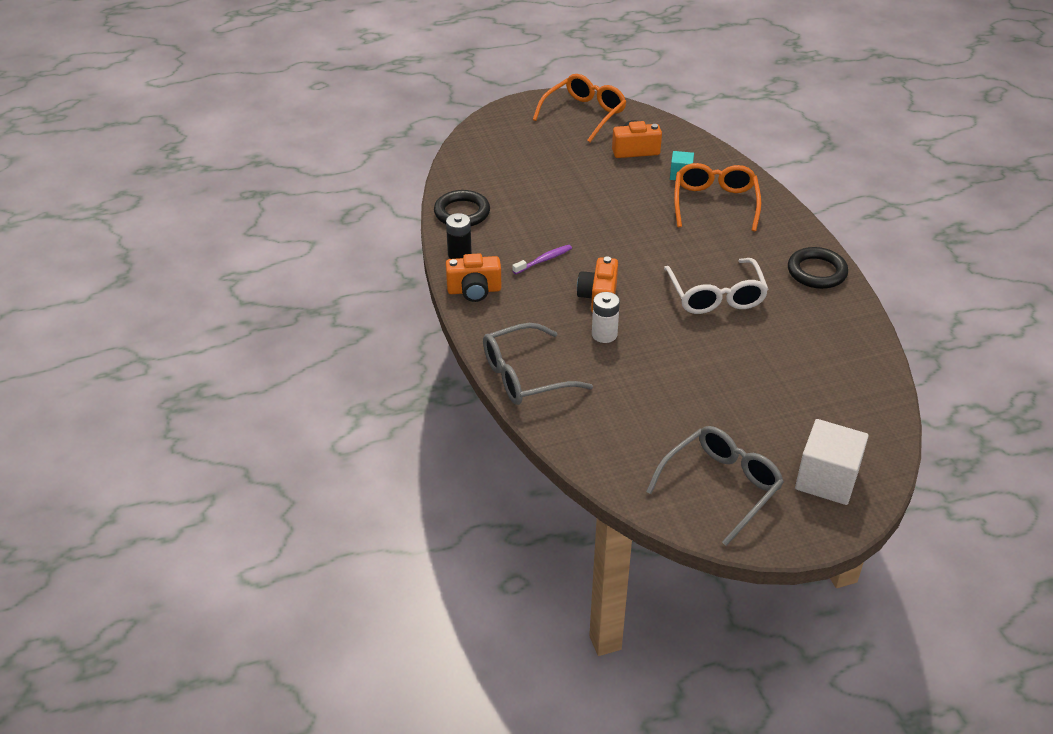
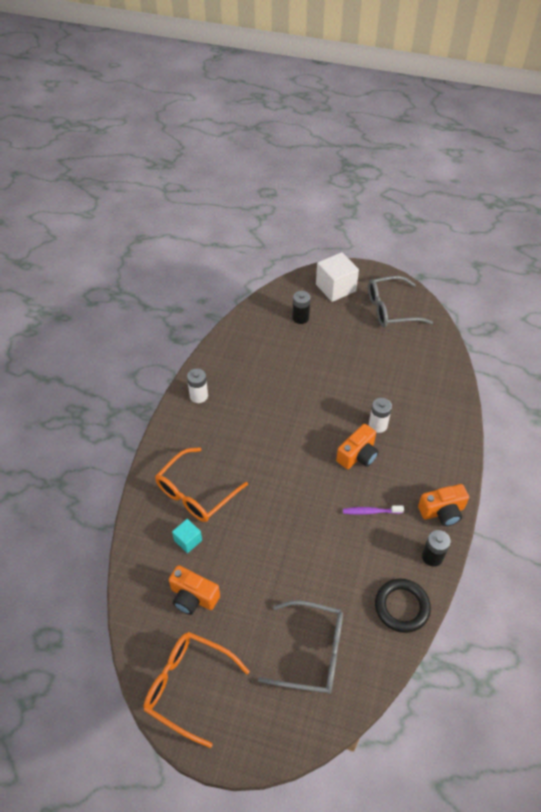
camera: 145 degrees left, 10 degrees up
orange camera [446,253,501,302] -> orange camera turned 135 degrees clockwise [418,484,469,526]
grey glasses [483,323,593,405] -> grey glasses moved to [258,600,343,694]
orange glasses [533,74,626,142] -> orange glasses turned 45 degrees clockwise [144,632,250,748]
white glasses [664,258,769,314] -> none
black ring [788,247,848,289] -> white battery [187,369,208,403]
none -> black battery [292,291,310,324]

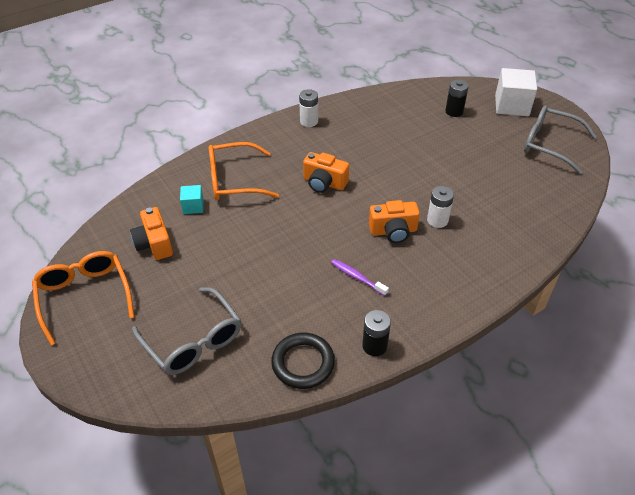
camera: 40 degrees right, 5 degrees down
orange camera [418,484,469,526] -> orange camera moved to [303,152,349,193]

